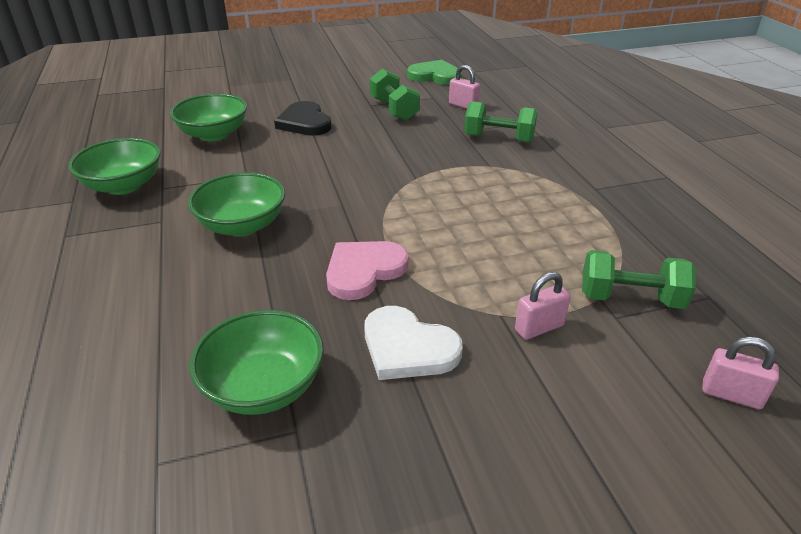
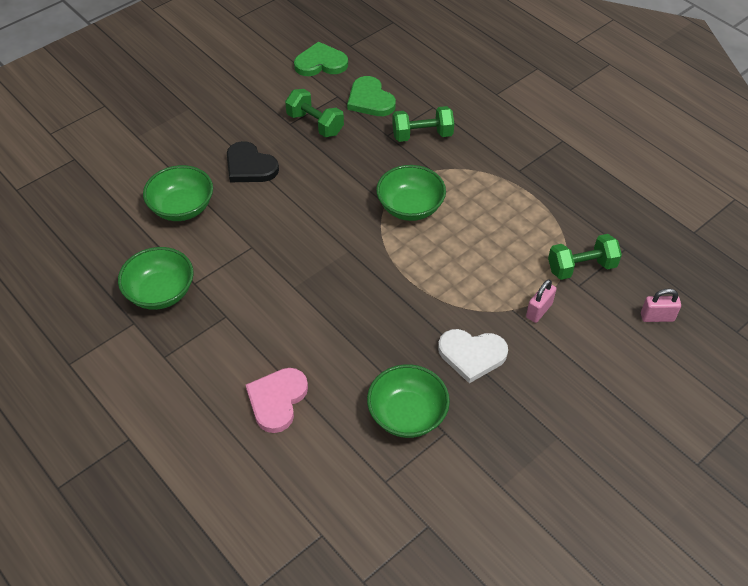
camera: 25 degrees left, 15 degrees up
green bowl [188,172,285,236] -> green bowl moved to [376,165,446,221]
pink heart [326,241,409,300] -> pink heart moved to [246,368,308,433]
pink padlock [449,65,480,109] -> green heart [347,76,396,116]

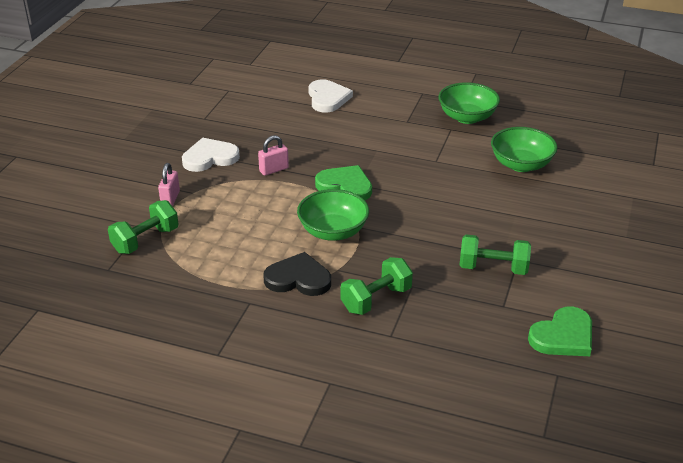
camera: 150 degrees right, 15 degrees down
black heart [227,141,279,182] -> black heart moved to [263,252,331,296]
pink heart [246,368,308,433] -> white heart [308,79,353,112]
green heart [347,76,396,116] -> green heart moved to [315,165,372,200]
green bowl [367,364,450,438] -> none
pink padlock [641,289,681,322] -> pink padlock moved to [258,135,289,176]

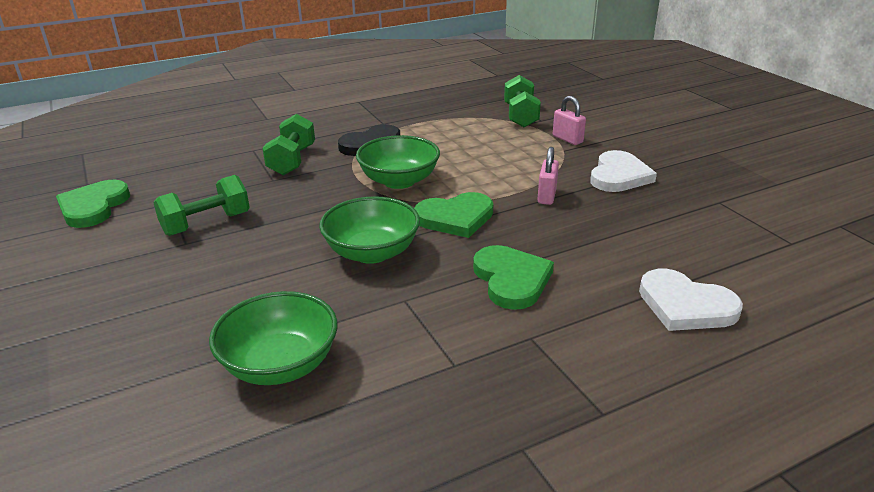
camera: 135 degrees right, 5 degrees down
green bowl [438,82,500,124] -> green bowl moved to [319,196,420,264]
none -> green heart [473,245,554,310]

